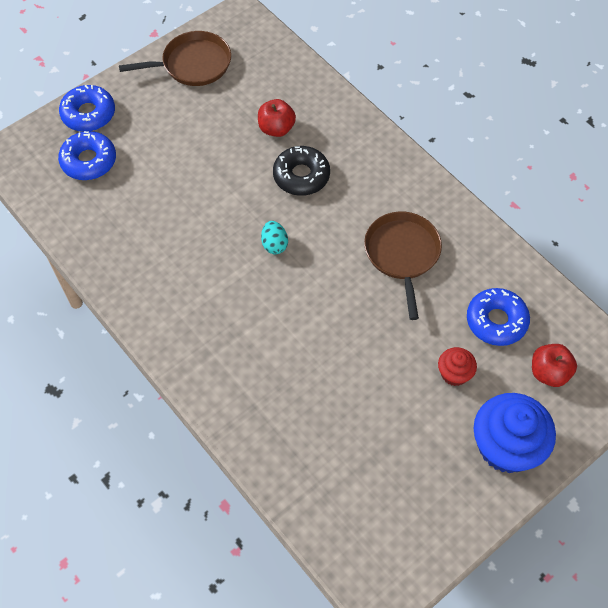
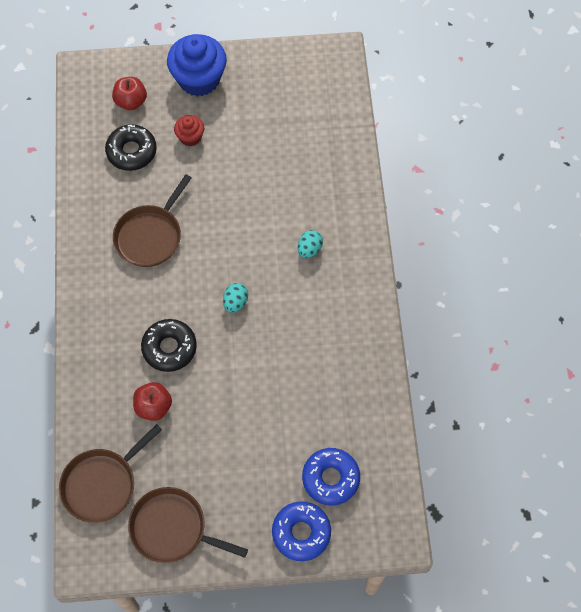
camera: 145 degrees left, 5 degrees up
blue donut [467,288,530,346] -> black donut [105,124,157,171]
none -> brown pan [59,424,162,523]
none -> turquoise egg [298,230,323,258]

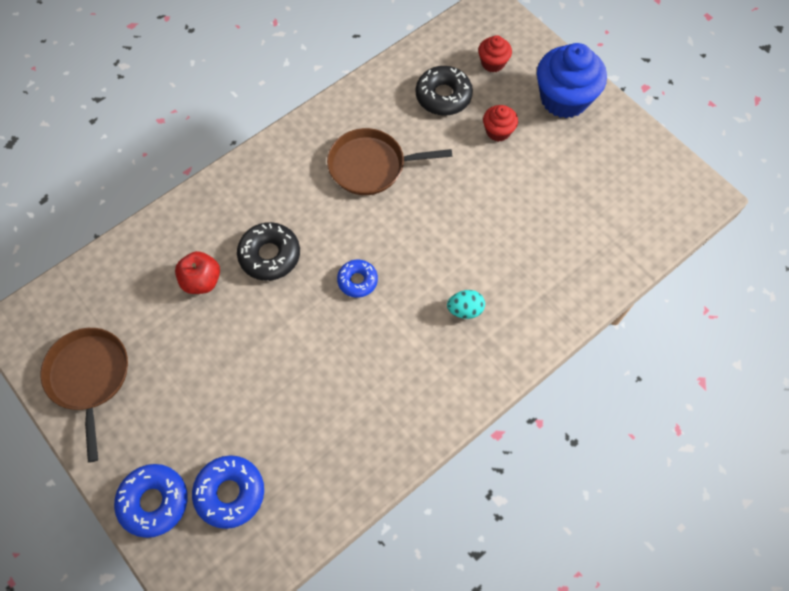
camera: 55 degrees right, 0 degrees up
brown pan [59,424,162,523] -> none
red apple [112,77,147,110] -> red cupcake [478,35,512,72]
turquoise egg [223,283,248,313] -> blue donut [337,260,378,298]

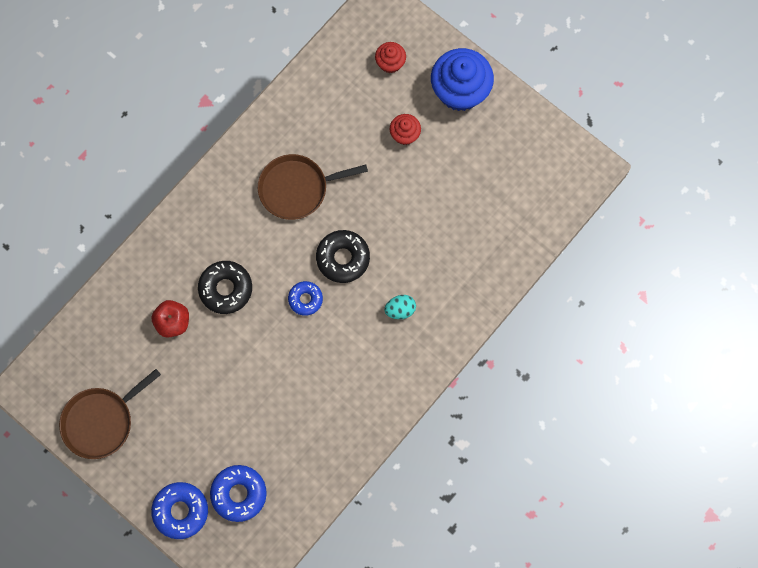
camera: 10 degrees left, 10 degrees up
brown pan [41,328,128,463] -> brown pan turned 105 degrees counterclockwise [59,369,161,459]
black donut [416,66,473,116] -> black donut moved to [316,230,370,283]

